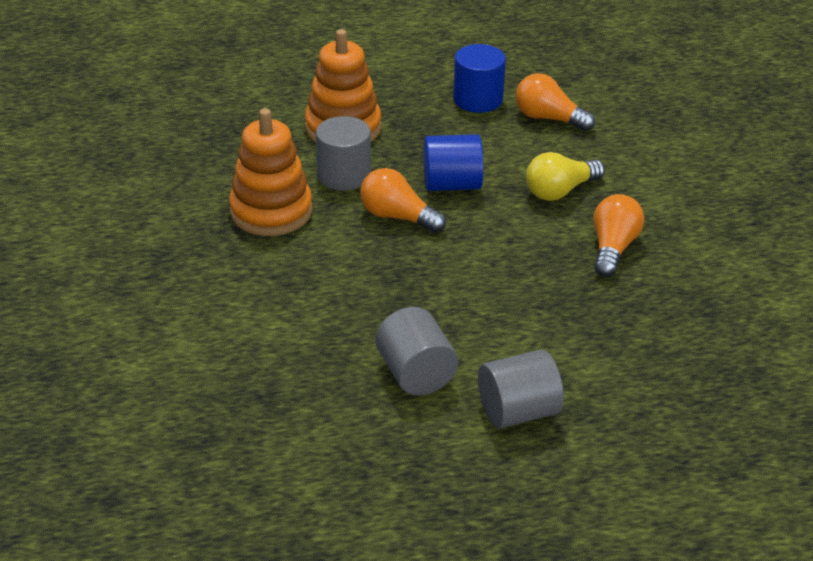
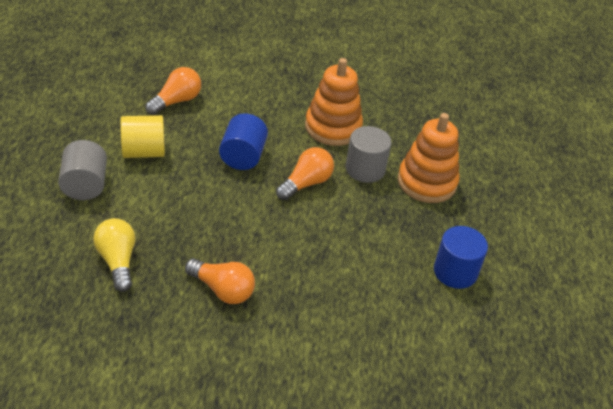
camera: 100 degrees right, 5 degrees up
grey cylinder [376,307,458,396] -> yellow cylinder [120,115,165,158]
blue cylinder [424,134,483,191] -> blue cylinder moved to [219,113,268,170]
orange light bulb [516,73,595,131] -> orange light bulb moved to [146,67,201,115]
yellow light bulb [526,152,605,201] -> yellow light bulb moved to [93,218,135,292]

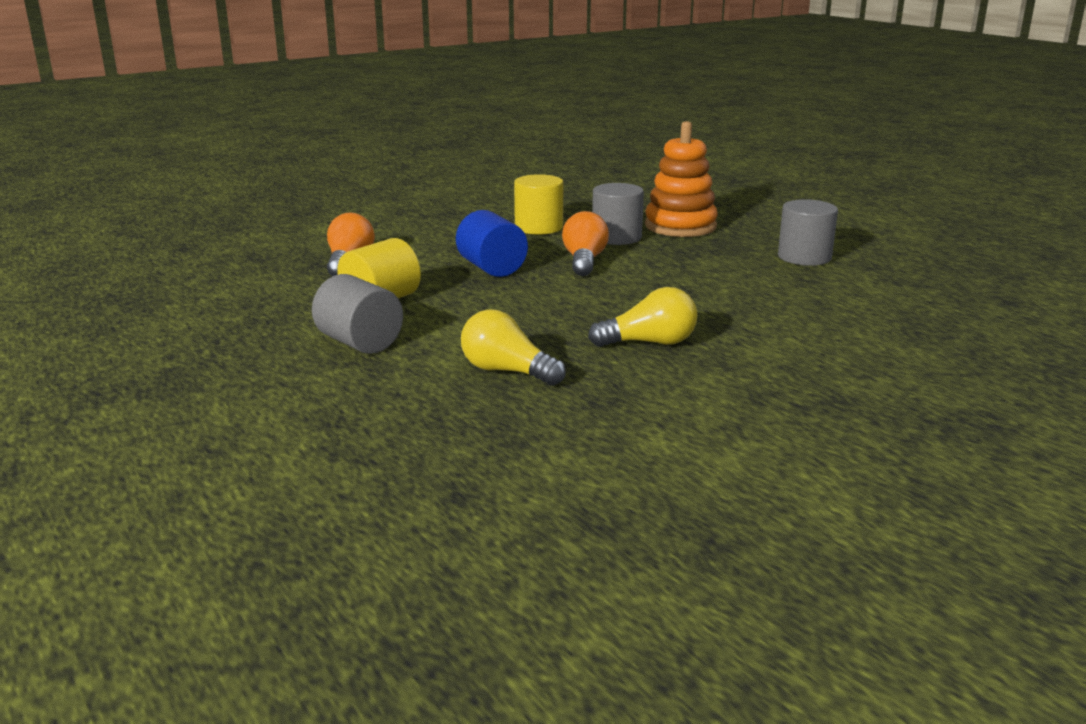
camera: 35 degrees left, 20 degrees down
orange light bulb [185,258,255,304] -> yellow light bulb [588,287,698,347]
orange stacking toy [305,58,363,146] -> yellow cylinder [514,174,563,235]
blue cylinder [434,226,488,289] -> grey cylinder [778,199,838,266]

